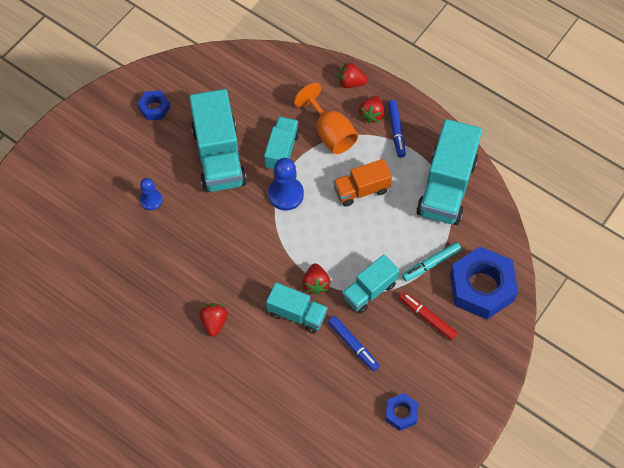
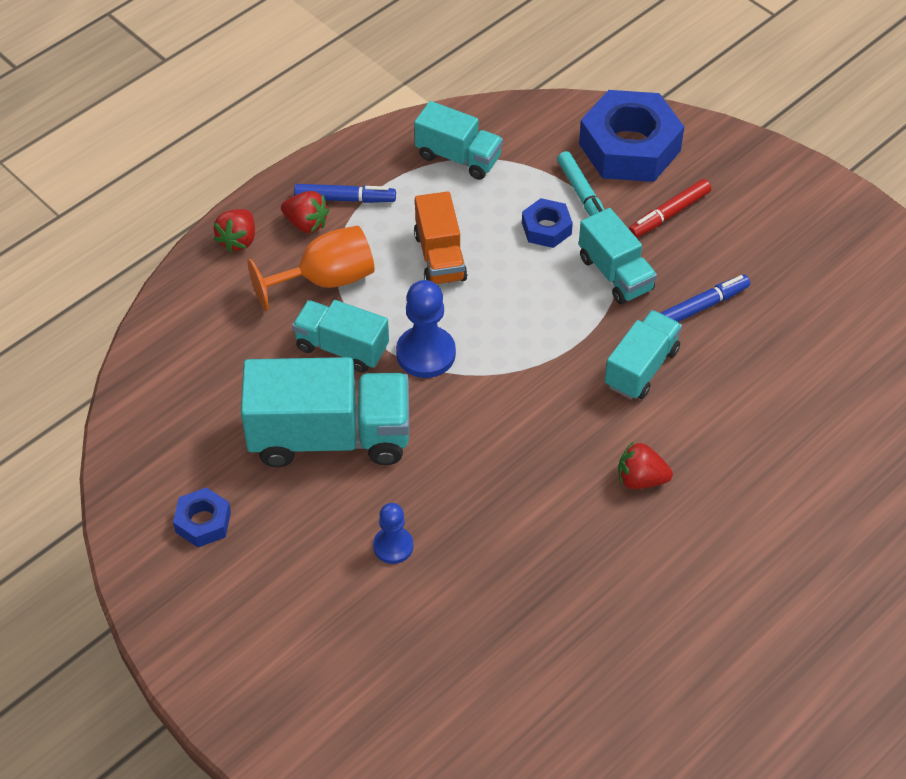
camera: 80 degrees left, 10 degrees down
red strawberry [302,263,330,295] -> none
blue nut [385,393,419,431] -> blue nut moved to [522,198,573,248]
turquoise truck [416,119,482,225] -> turquoise truck [414,101,503,180], size x0.58

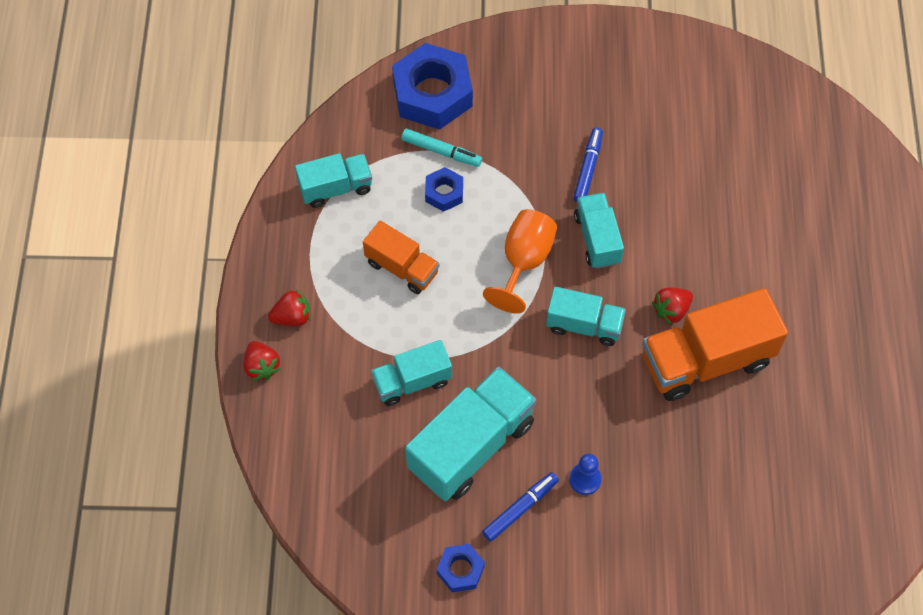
camera: 45 degrees left, 10 degrees up
orange goblet [247,225,374,311] -> orange goblet moved to [483,209,557,313]
blue marker [294,184,396,203] -> blue marker moved to [482,472,559,542]
blue pawn [396,280,456,378] -> none
turquoise truck [579,208,657,304] -> turquoise truck moved to [546,286,626,346]
red marker [629,179,711,238] -> none
none -> orange truck [642,288,788,401]

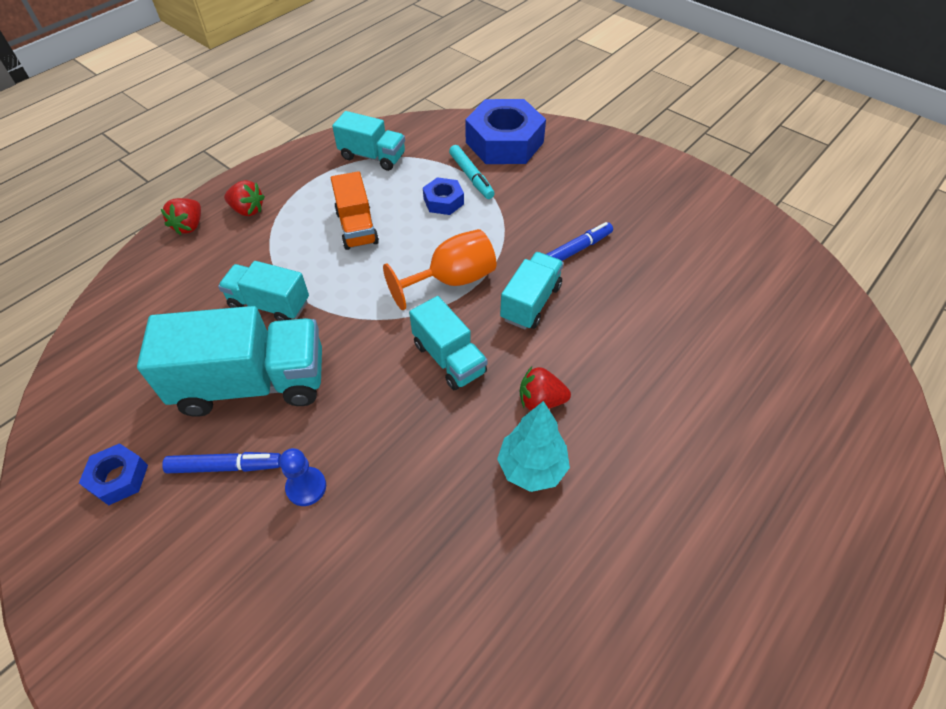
camera: 40 degrees right, 10 degrees down
orange truck [642,288,788,401] -> turquoise tree [497,401,570,492]

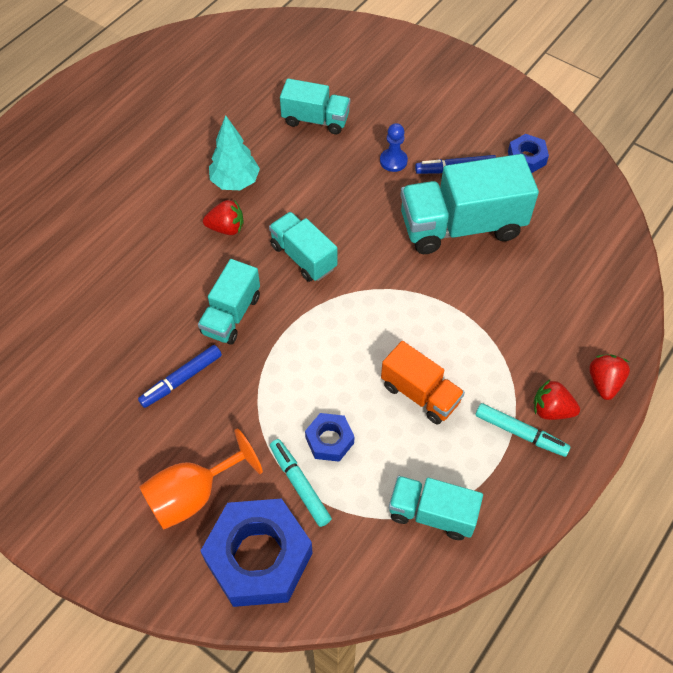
camera: 175 degrees right, 5 degrees up
turquoise truck [218,261,309,321] -> turquoise truck moved to [280,78,350,135]
orange truck [331,171,379,250] -> orange truck turned 150 degrees clockwise [381,341,465,424]
orange goblet [383,229,496,310] -> orange goblet moved to [139,428,263,530]
none -> turquoise marker [475,403,570,457]

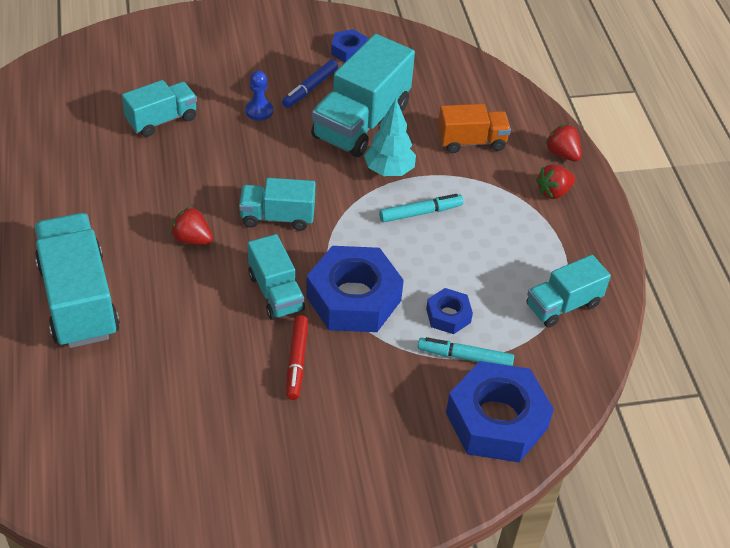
camera: 50 degrees left, 10 degrees down
blue marker [138,345,222,408] -> red marker [286,315,308,400]
orange goblet [139,428,263,530] -> none
red strawberry [203,200,243,235] -> red strawberry turned 105 degrees counterclockwise [171,207,213,245]
turquoise tree [209,115,260,190] -> turquoise tree moved to [364,99,416,176]
orange truck [381,341,465,424] -> orange truck moved to [438,104,511,153]
turquoise marker [475,403,570,457] -> turquoise marker moved to [379,194,464,222]
none -> turquoise truck [34,213,120,348]
none -> blue nut [306,246,404,332]

